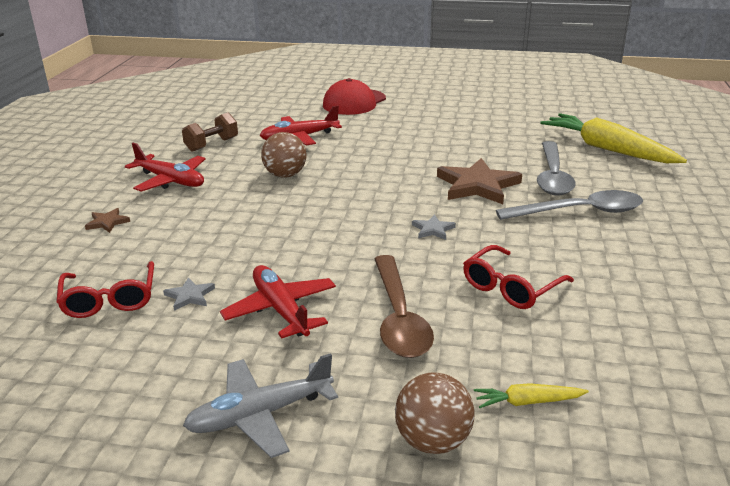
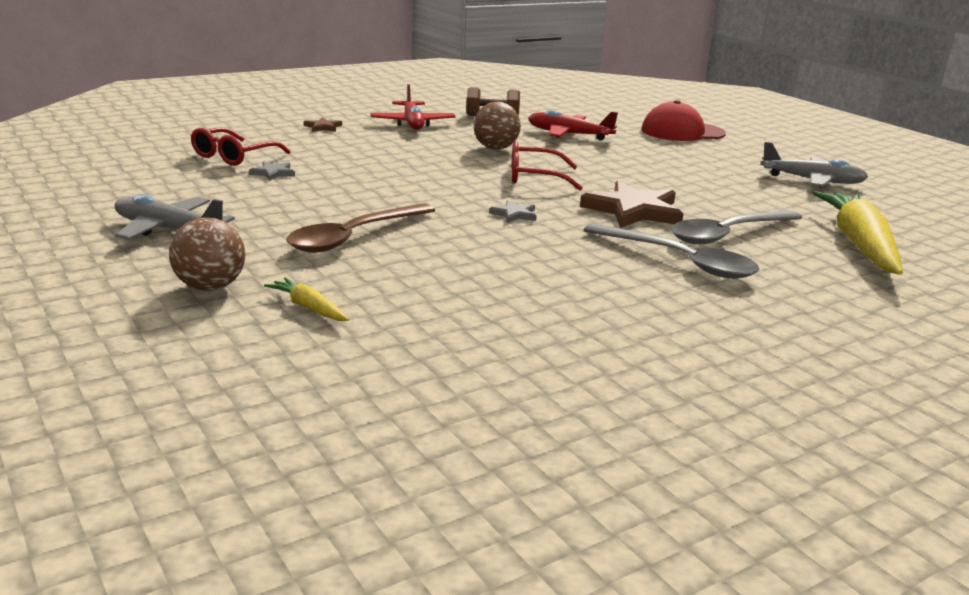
camera: 45 degrees right, 5 degrees down
red plane [220,265,336,339] -> none
red glasses [463,245,574,309] -> red glasses moved to [511,141,583,191]
none -> grey plane [760,142,868,187]

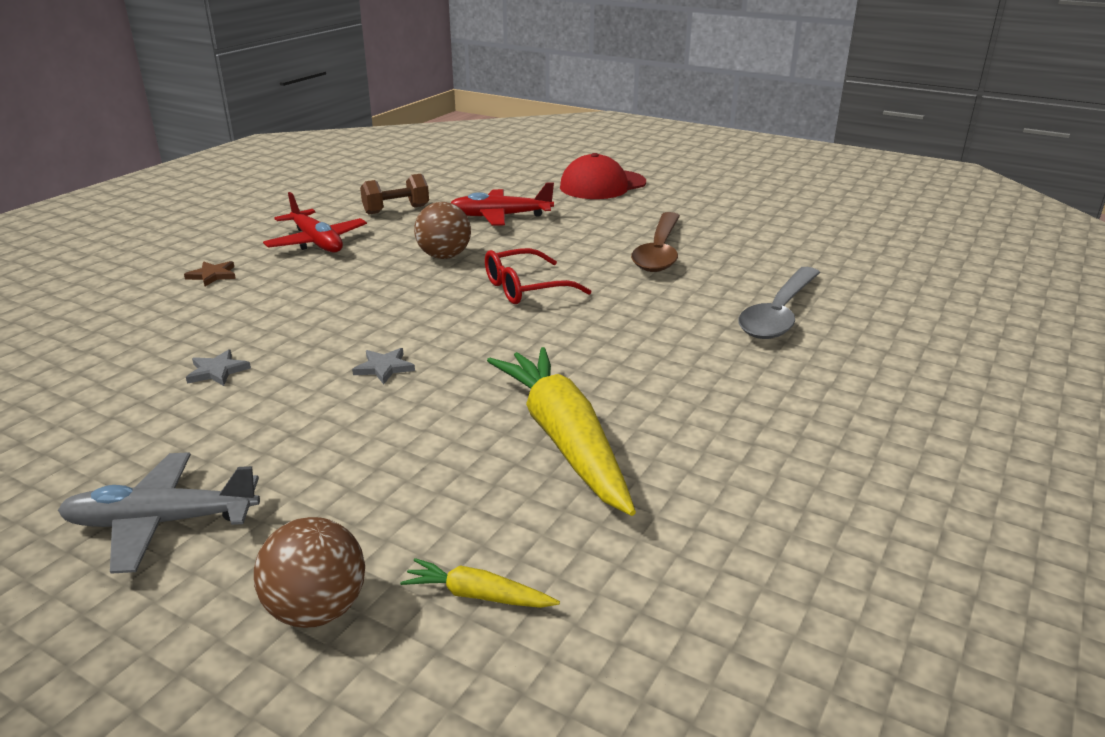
camera: 25 degrees left, 5 degrees up
red glasses [191,128,290,166] -> none
brown spoon [287,203,435,253] -> brown spoon moved to [631,212,680,272]
grey star [489,200,537,223] -> grey star moved to [352,348,415,384]
brown star [580,181,683,228] -> none
grey spoon [583,223,759,279] -> none
grey plane [760,142,868,187] -> none
yellow carrot [812,191,903,275] -> yellow carrot moved to [487,347,636,516]

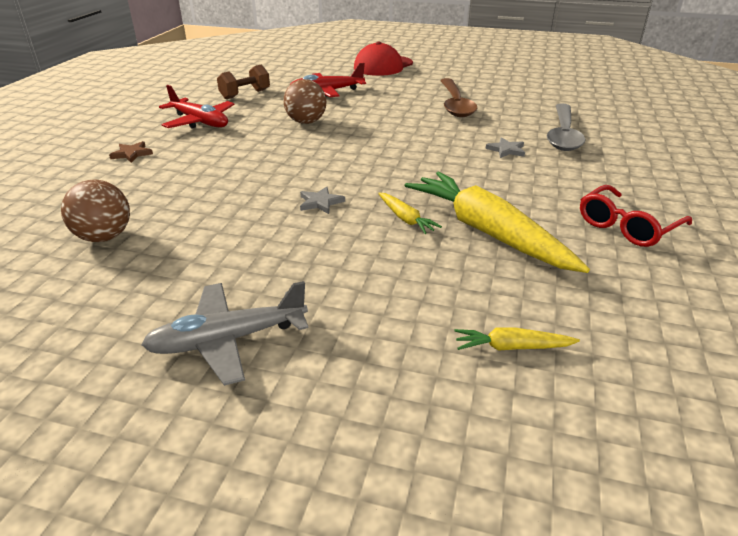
camera: 15 degrees left, 5 degrees up
grey star [186,349,251,386] -> grey star moved to [486,137,525,158]
brown ball [254,517,365,628] -> brown ball moved to [61,180,130,242]
red glasses [485,248,591,304] -> red glasses moved to [580,185,692,247]
none -> yellow carrot [378,192,442,234]

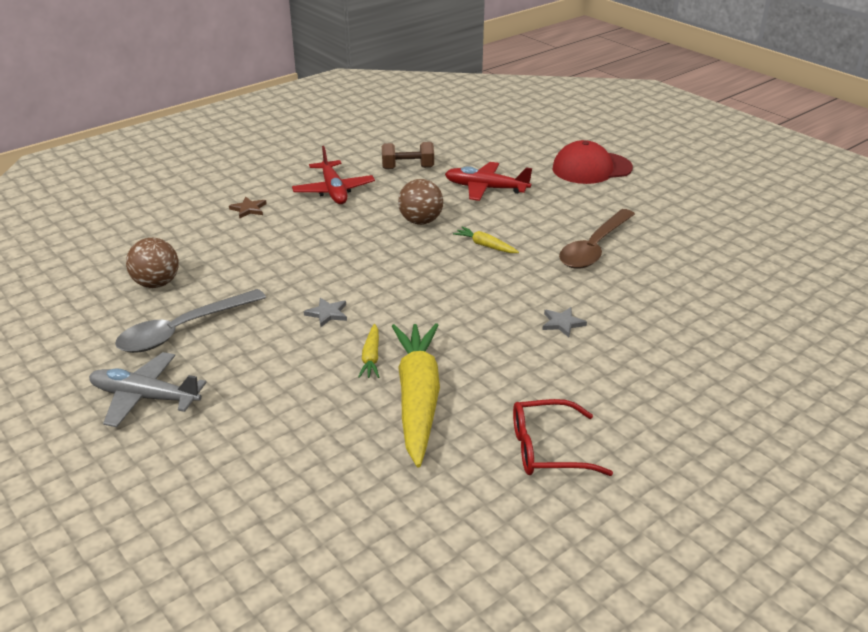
camera: 35 degrees right, 0 degrees up
yellow carrot [454,328,580,351] -> yellow carrot moved to [453,227,519,253]
grey spoon [547,103,586,151] -> grey spoon moved to [115,289,266,353]

